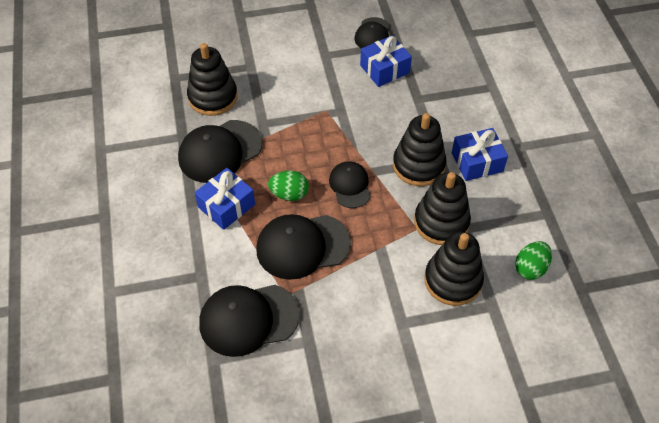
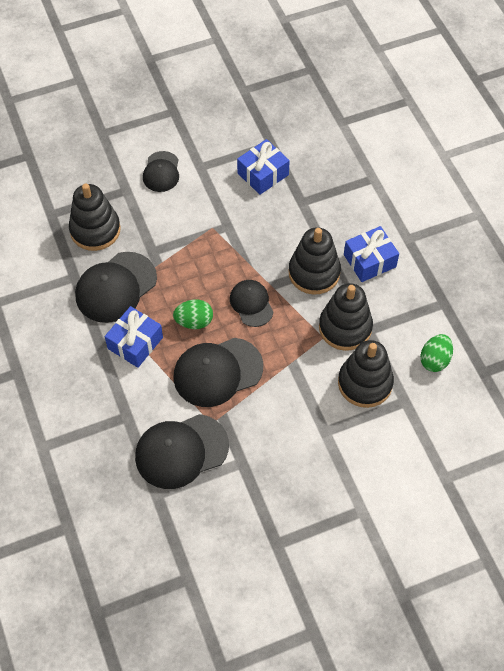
camera: 10 degrees left, 5 degrees up
black cap [354,17,390,48] -> black cap moved to [143,151,179,192]

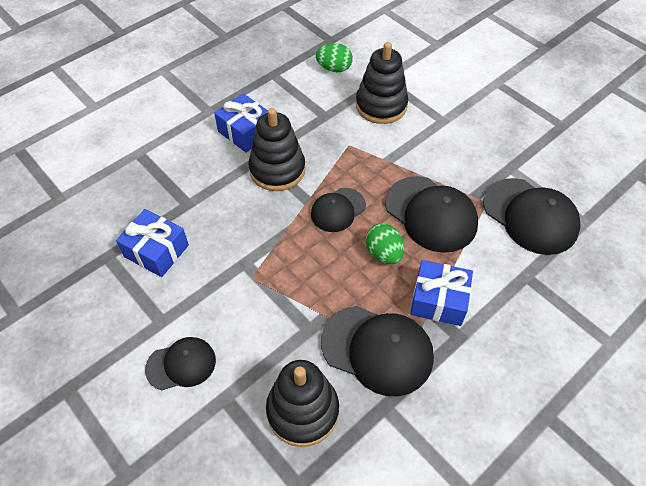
camera: 110 degrees left, 5 degrees down
black stacking toy [319,283,373,351] -> none

